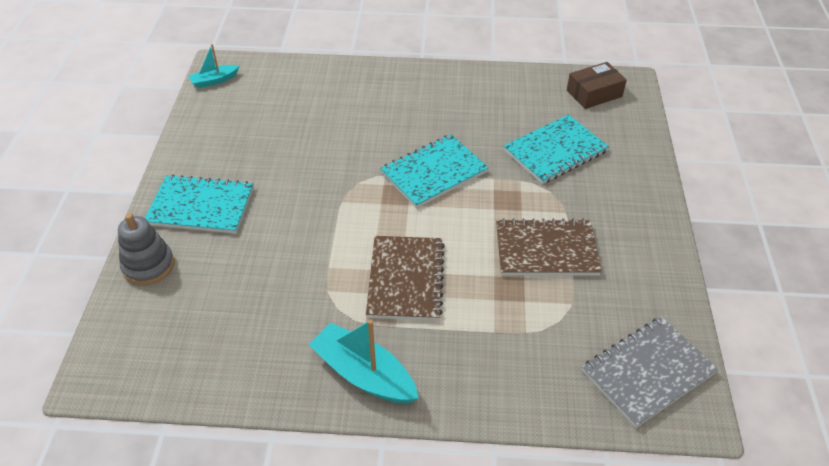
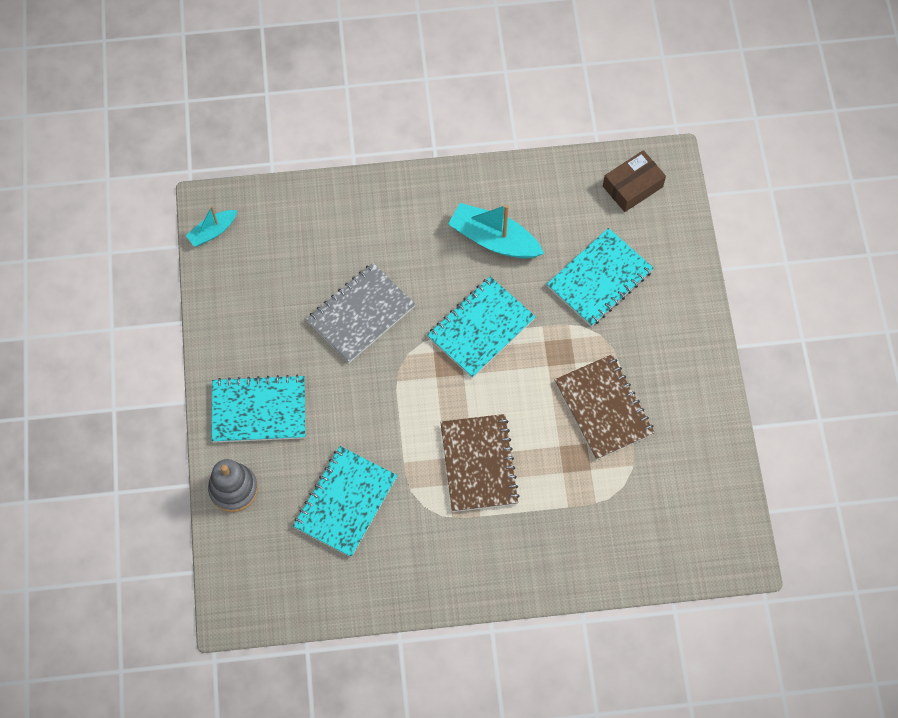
camera: 10 degrees left, 20 degrees up
turquoise boat [309,320,419,404] -> turquoise boat moved to [448,203,544,259]
brown notebook [496,218,602,276] -> brown notebook turned 75 degrees clockwise [555,354,655,460]
grey notebook [582,317,718,428] -> grey notebook moved to [306,263,416,363]
none -> turquoise notebook [293,446,397,557]

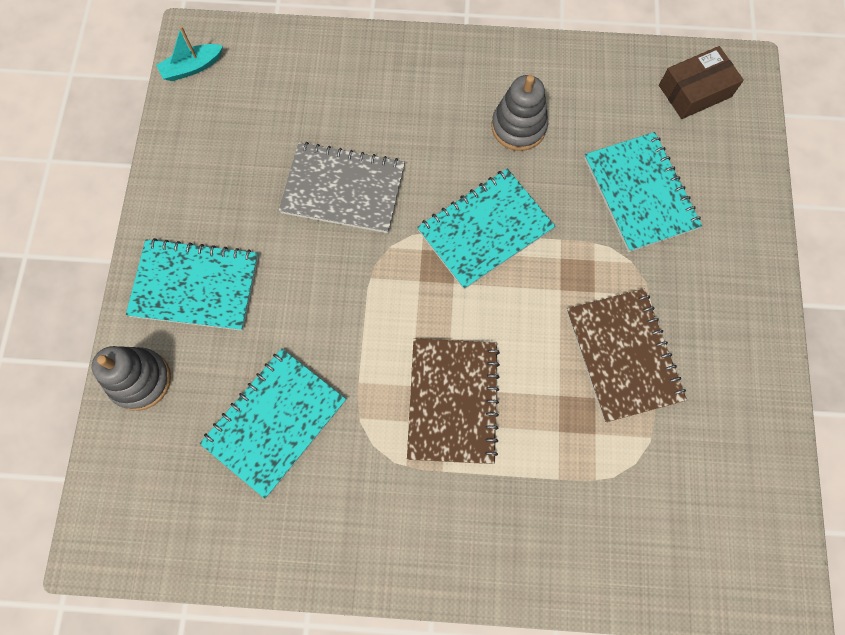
camera: 10 degrees right, 5 degrees up
grey notebook [306,263,416,363] -> grey notebook turned 45 degrees clockwise [279,142,405,233]
turquoise boat [448,203,544,259] -> grey stacking toy [492,75,548,151]
turquoise notebook [547,228,654,327] -> turquoise notebook turned 75 degrees counterclockwise [584,132,702,252]

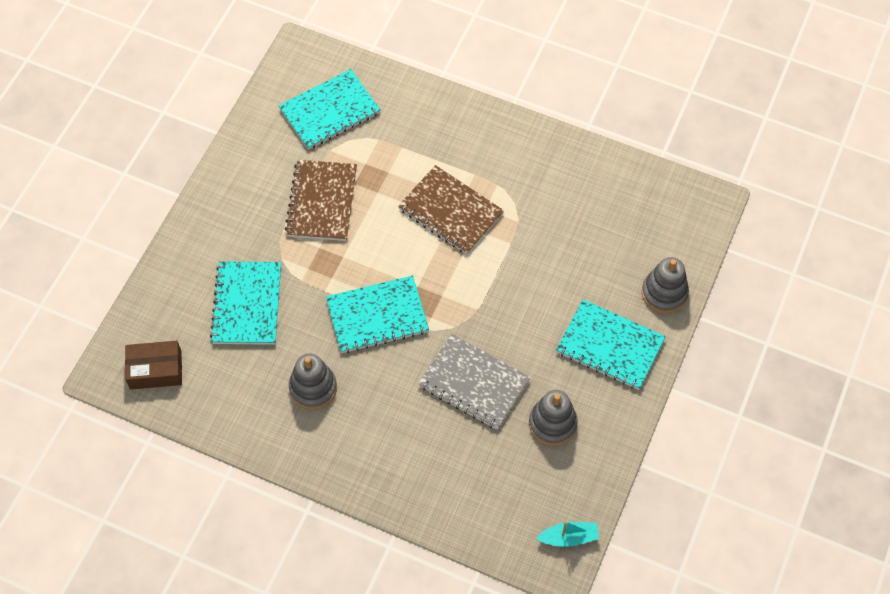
camera: 160 degrees left, 10 degrees down
turquoise notebook [200,348,346,499] -> turquoise notebook moved to [279,69,381,150]
brown notebook [407,339,500,464] -> brown notebook turned 75 degrees counterclockwise [398,165,504,255]
none -> grey stacking toy [529,390,578,446]

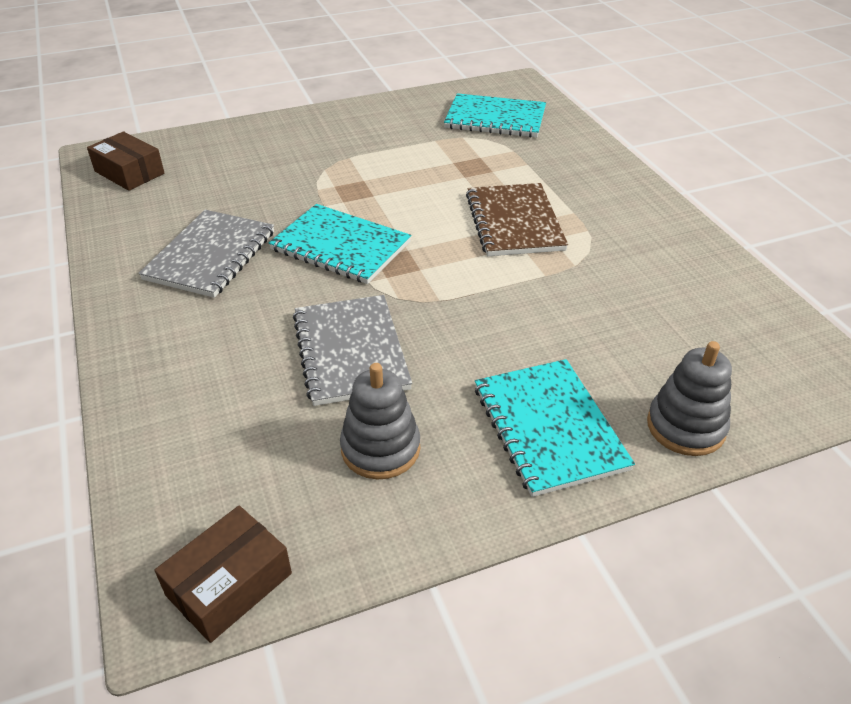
camera: 45 degrees right, 20 degrees down
turquoise notebook [210,261,281,345] -> none
brown notebook [285,160,357,241] -> none
grey stacking toy [289,353,337,410] -> grey notebook [138,210,274,298]
turquoise boat [536,521,599,547] -> brown box [154,506,292,643]

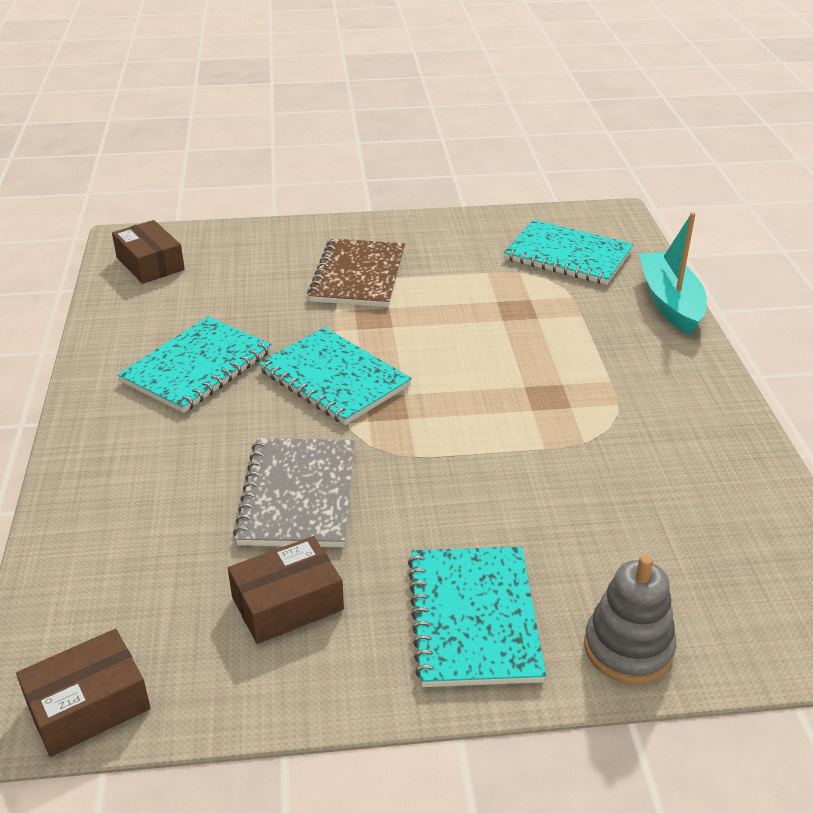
camera: 15 degrees right, 5 degrees down
grey notebook [138,210,274,298] -> turquoise notebook [117,317,272,413]
grey stacking toy [340,363,420,479] -> brown box [228,536,344,644]
brown notebook [466,183,568,256] -> brown notebook moved to [307,238,405,307]
none -> turquoise boat [639,212,707,335]

